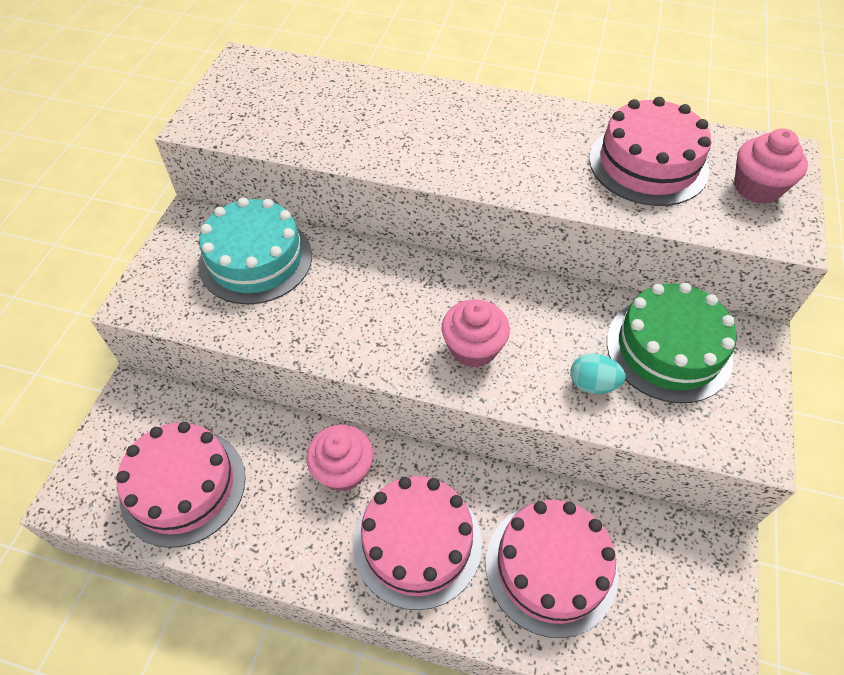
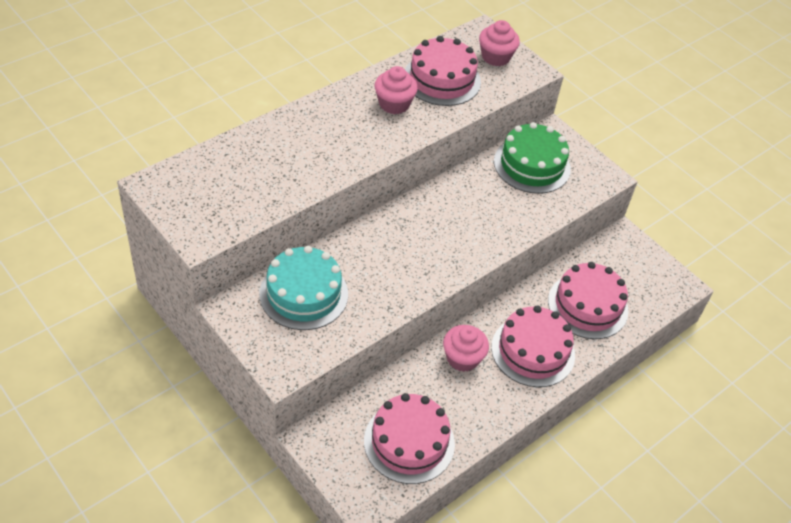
camera: 60 degrees left, 5 degrees down
pink cupcake [442,299,510,368] -> pink cupcake moved to [375,66,418,114]
turquoise egg [570,353,626,394] -> none

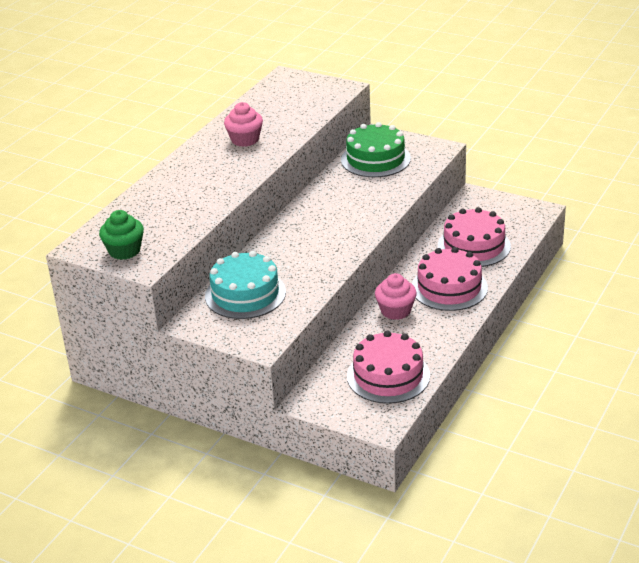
camera: 15 degrees left, 15 degrees down
pink cake [405,36,481,106] -> none
pink cupcake [479,20,520,66] -> none
none -> green cupcake [99,210,144,260]

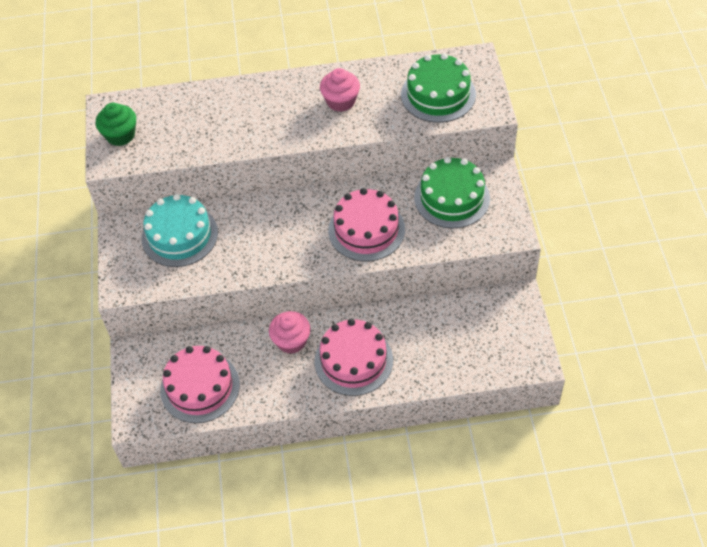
camera: 55 degrees right, 20 degrees up
pink cake [438,207,511,267] -> pink cake moved to [328,188,405,261]
none -> green cake [401,53,476,123]

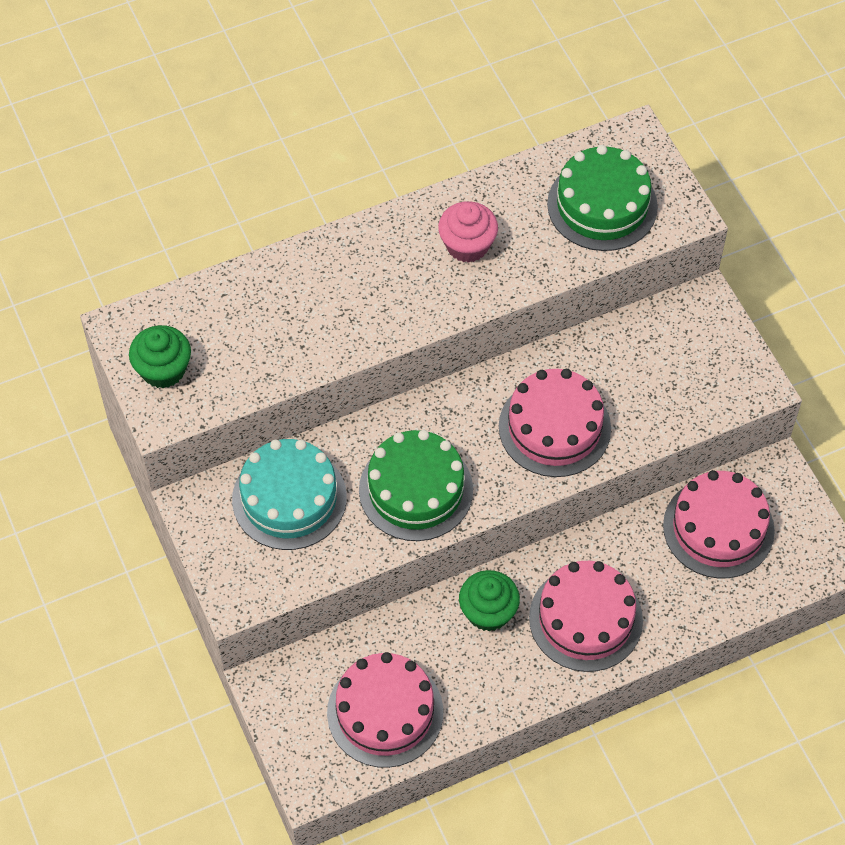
camera: 20 degrees left, 5 degrees up
pink cupcake [269,311,311,354] -> green cupcake [459,570,520,631]
green cake [414,157,490,229] -> green cake moved to [359,430,473,541]
none -> pink cake [663,470,775,579]

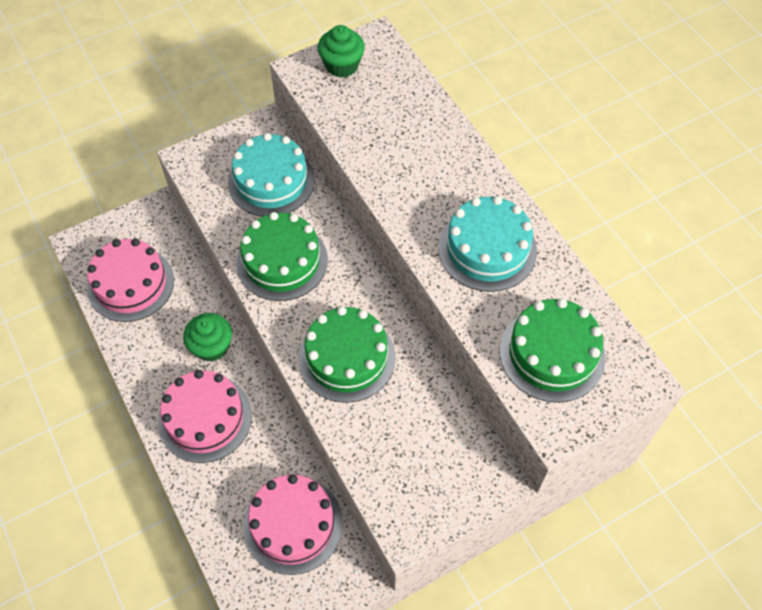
camera: 85 degrees right, 0 degrees up
pink cupcake [438,201,498,263] -> turquoise cake [438,196,537,292]
pink cake [499,369,611,477] -> green cake [298,306,396,403]

